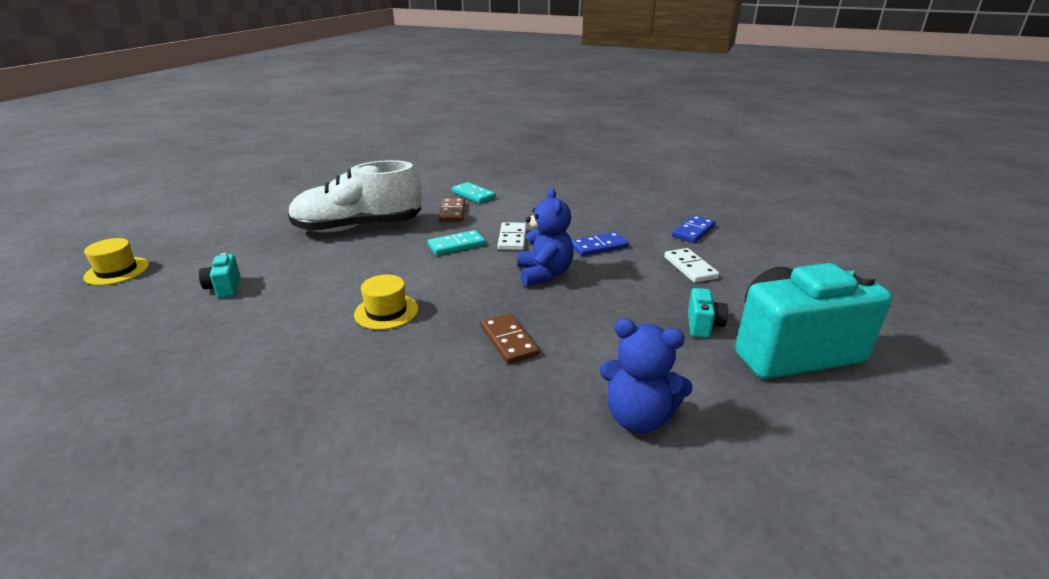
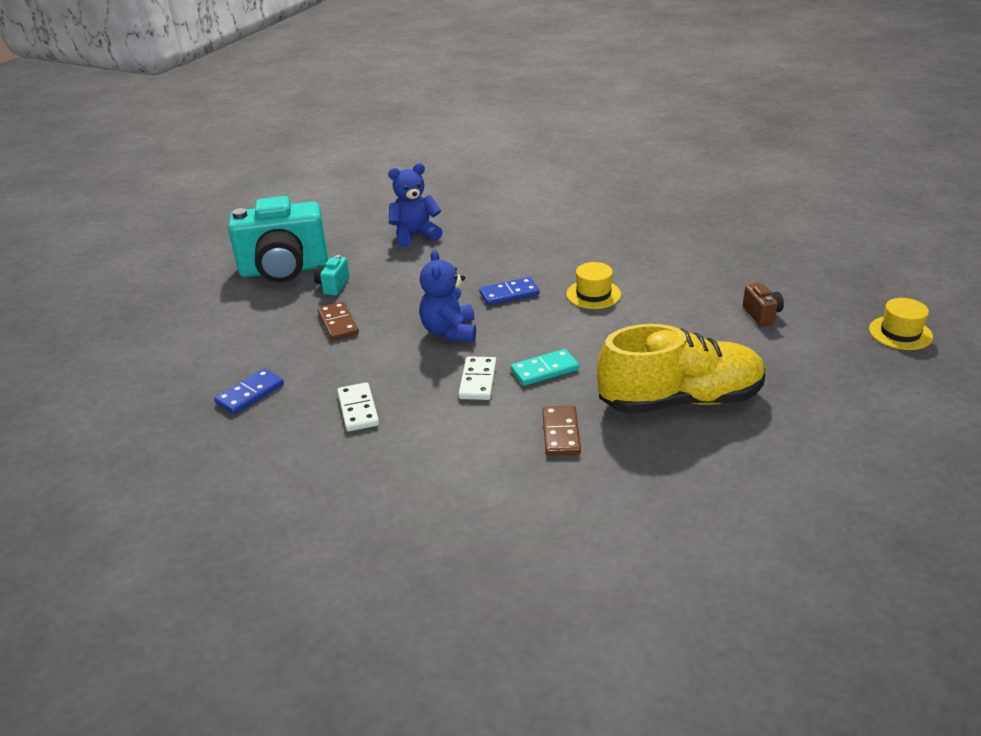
camera: 175 degrees left, 5 degrees up
turquoise camera [199,253,240,298] -> brown camera [743,283,784,326]
white shoe [288,160,422,232] -> yellow shoe [597,324,765,414]
turquoise domino [452,182,496,203] -> none
brown domino [481,314,539,364] -> brown domino moved to [318,302,359,340]
blue domino [572,232,629,256] -> blue domino moved to [479,277,539,306]
blue teddy bear [600,319,693,433] -> blue teddy bear turned 45 degrees counterclockwise [388,163,443,247]
white domino [664,248,719,283] -> white domino moved to [337,382,379,432]

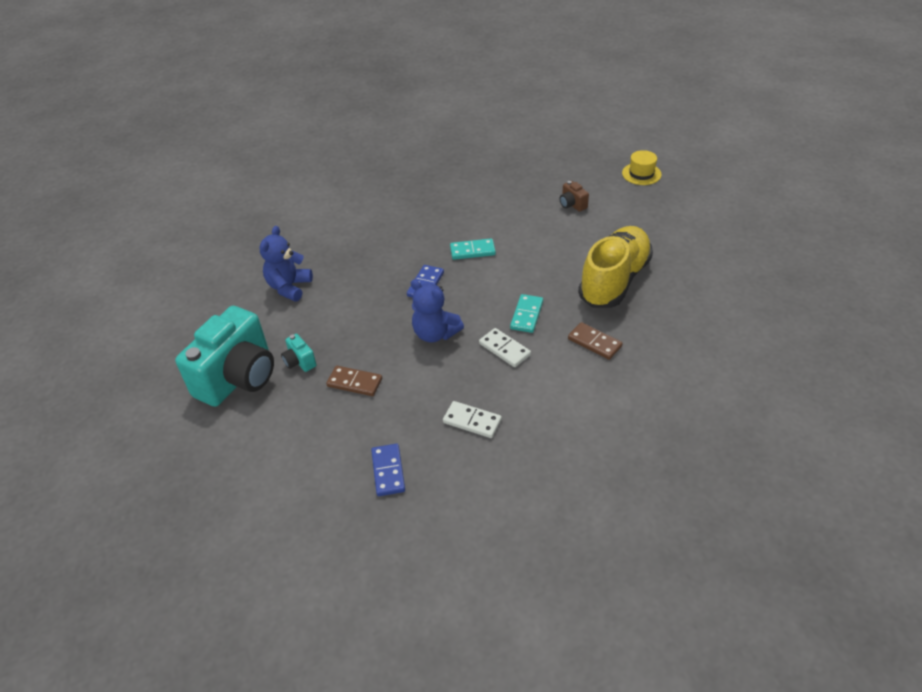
camera: 50 degrees left, 10 degrees up
yellow hat [566,262,621,309] -> turquoise domino [450,238,496,260]
brown camera [743,283,784,326] -> brown camera turned 150 degrees counterclockwise [559,181,589,212]

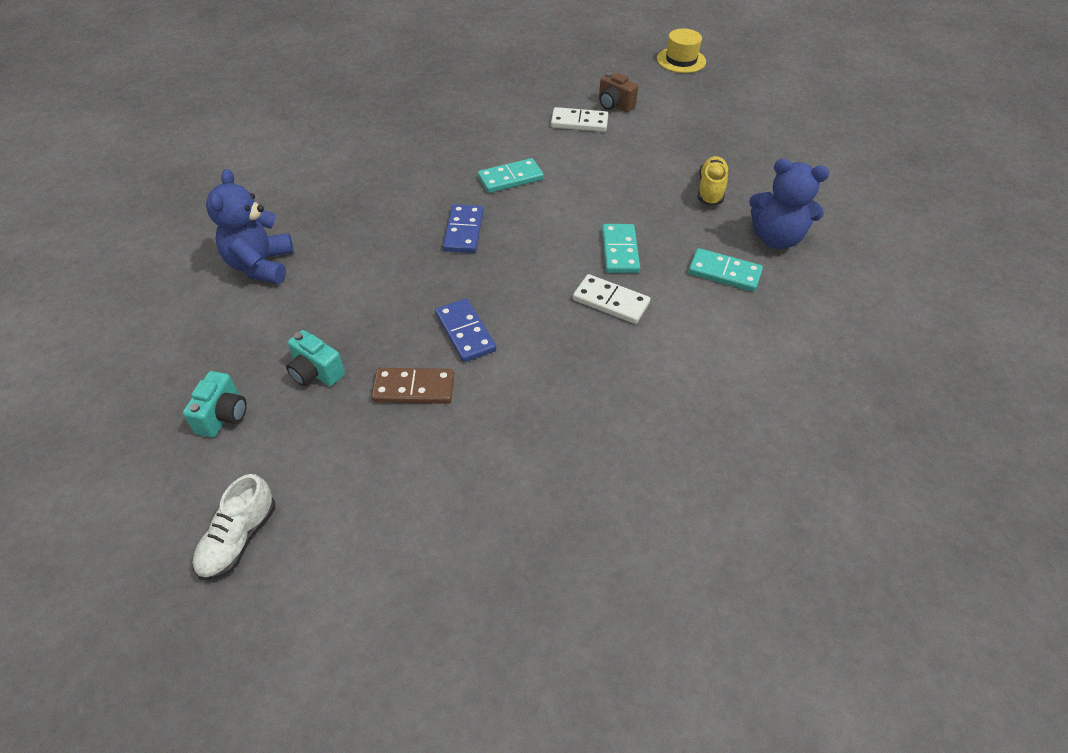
camera: 20 degrees left, 5 degrees up
turquoise camera [175,306,274,407] -> turquoise camera [183,371,247,438], size x0.40
blue domino [371,444,405,496] -> blue domino moved to [435,299,496,362]
blue teddy bear [411,279,464,343] -> blue teddy bear moved to [749,159,829,249]
white domino [443,401,502,438] -> white domino moved to [551,107,608,132]
brown domino [568,322,623,360] -> turquoise domino [688,248,763,292]
yellow shoe [578,226,653,308] -> yellow shoe [698,156,730,206], size x0.45
none -> white shoe [192,474,275,580]

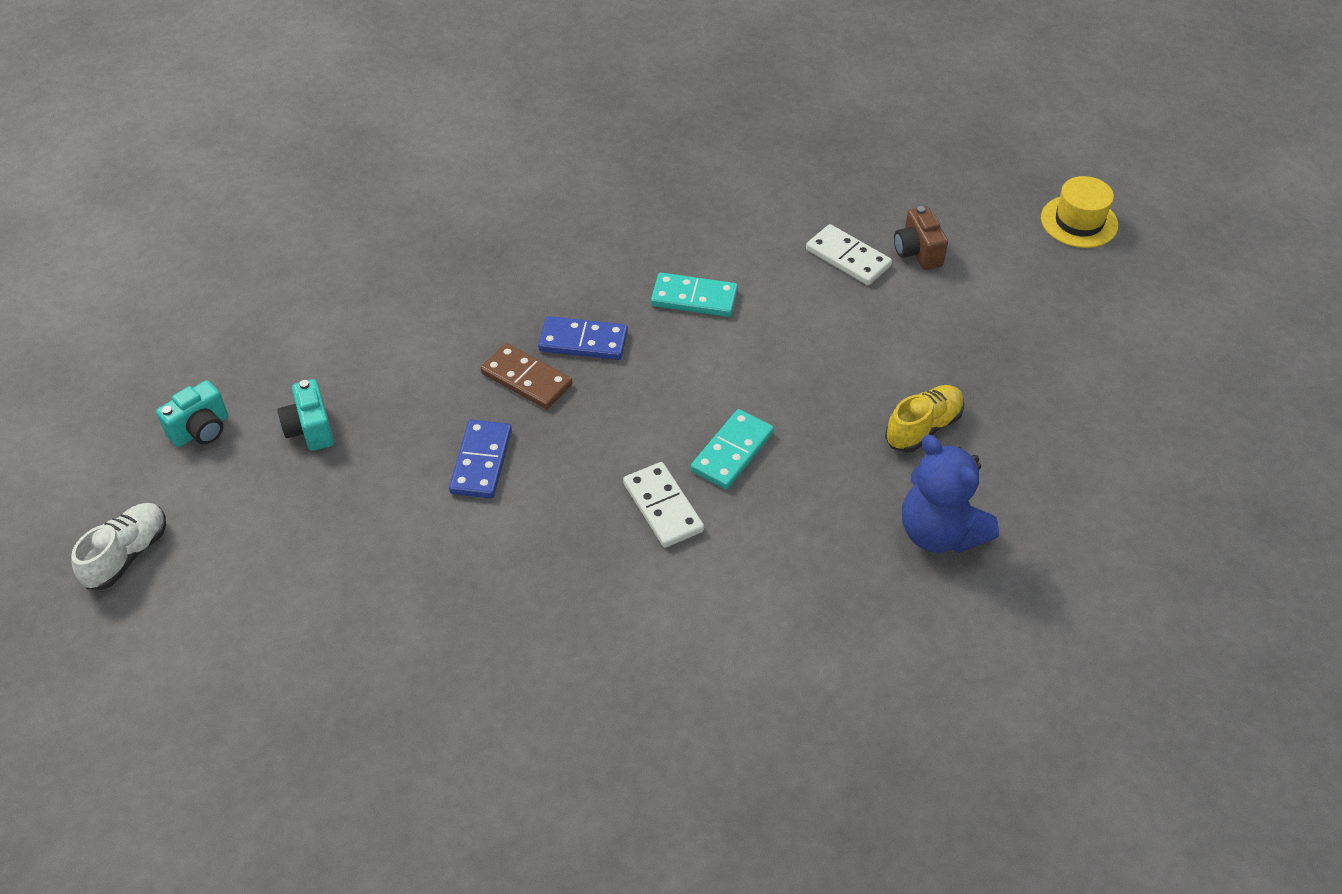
camera: 35 degrees right, 0 degrees up
white shoe [192,474,275,580] -> white shoe turned 150 degrees clockwise [71,503,166,590]
blue teddy bear [206,169,294,284] -> none
brown domino [371,368,454,404] -> brown domino moved to [480,343,572,409]
blue domino [443,204,483,253] -> blue domino turned 60 degrees clockwise [538,316,628,360]
turquoise domino [688,248,763,292] -> none

